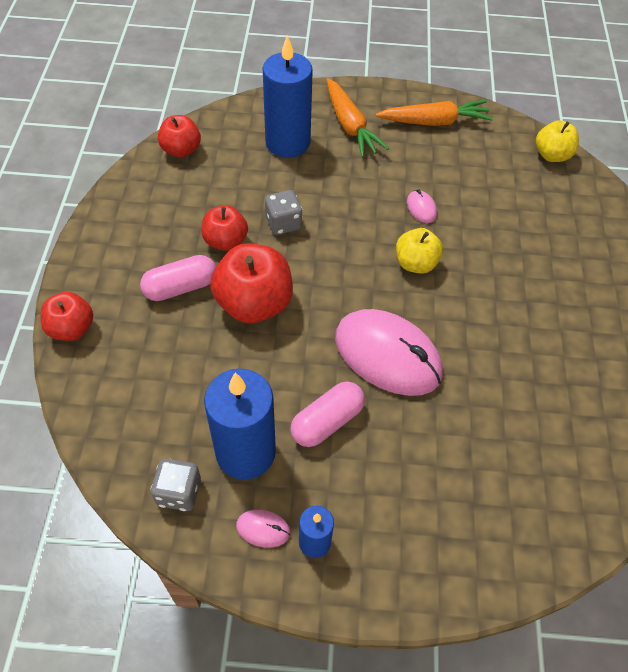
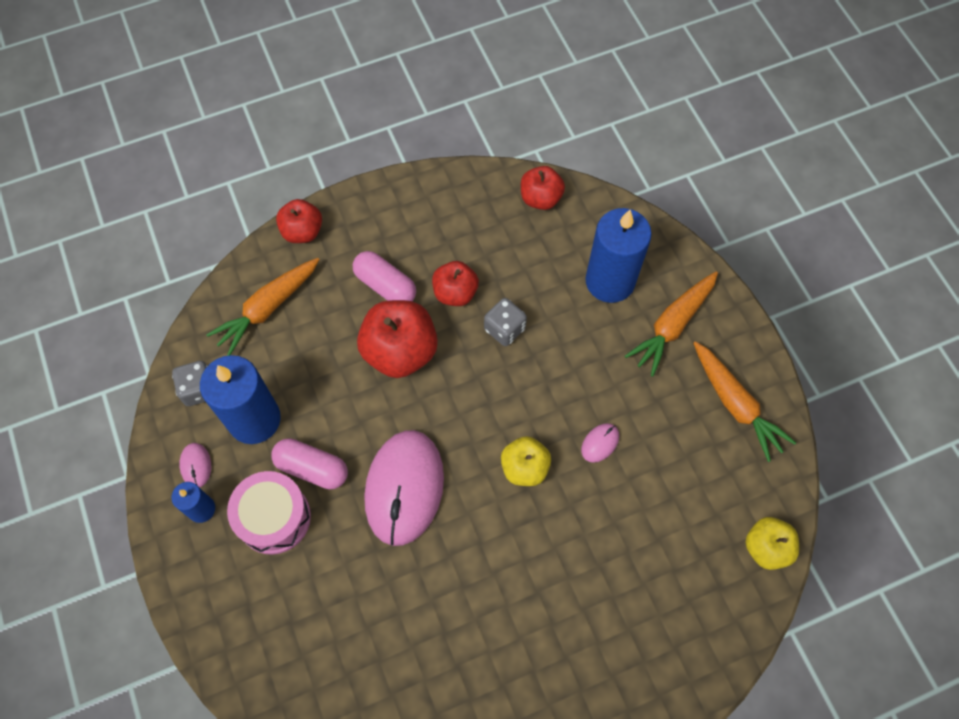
camera: 65 degrees right, 10 degrees up
none -> orange carrot [206,258,320,356]
none -> pink drum [227,471,311,555]

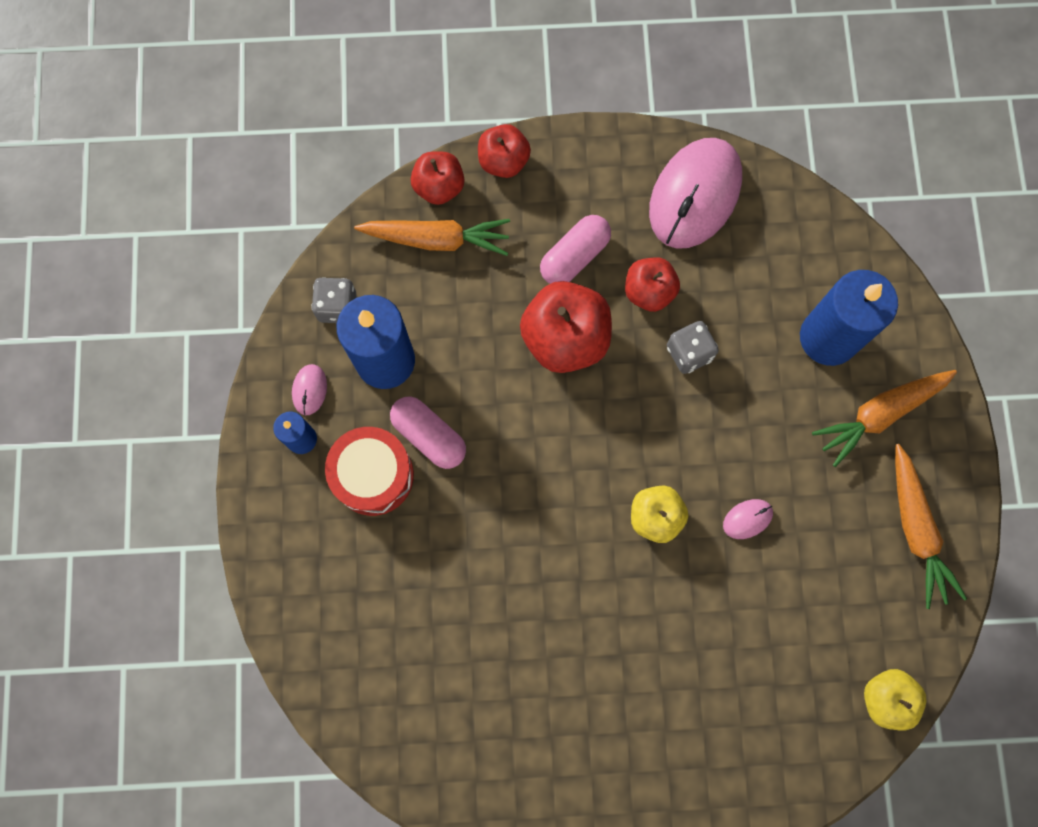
camera: 20 degrees right, 10 degrees up
orange carrot [206,258,320,356] -> orange carrot turned 150 degrees counterclockwise [354,219,510,256]
pink drum [227,471,311,555] -> red drum [325,427,414,516]
pink capsule [353,251,416,301] -> pink capsule turned 75 degrees clockwise [540,215,611,284]
pink mouse [364,430,444,546] -> pink mouse moved to [649,138,742,249]
red apple [521,166,565,210] -> red apple moved to [411,151,464,205]

